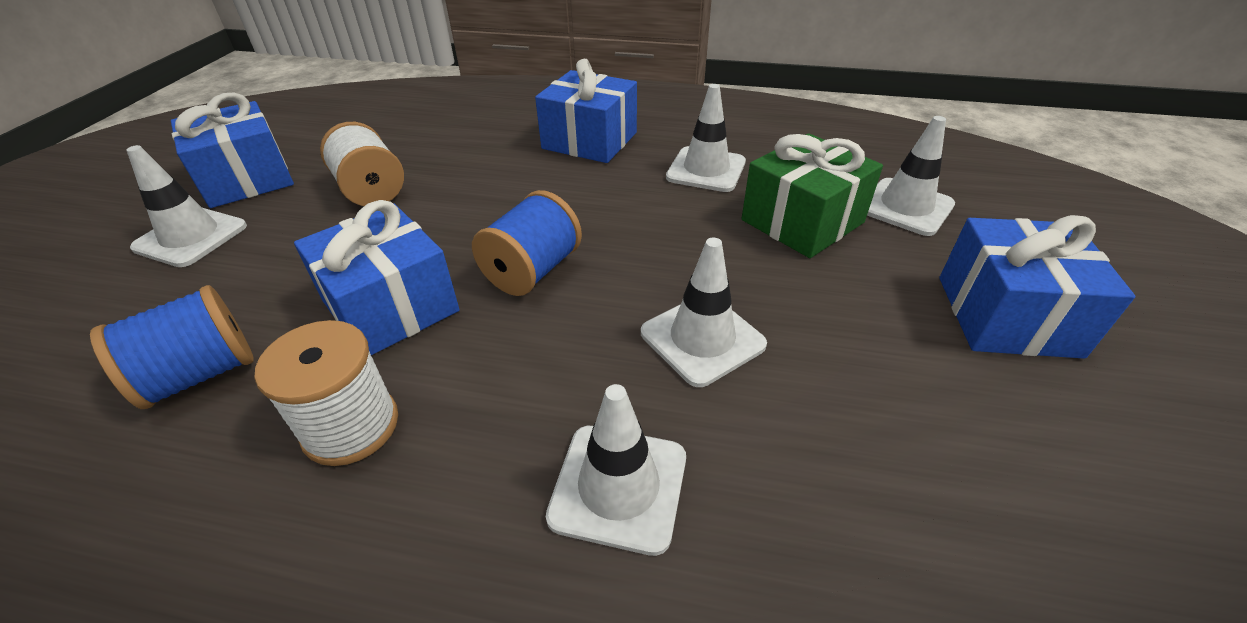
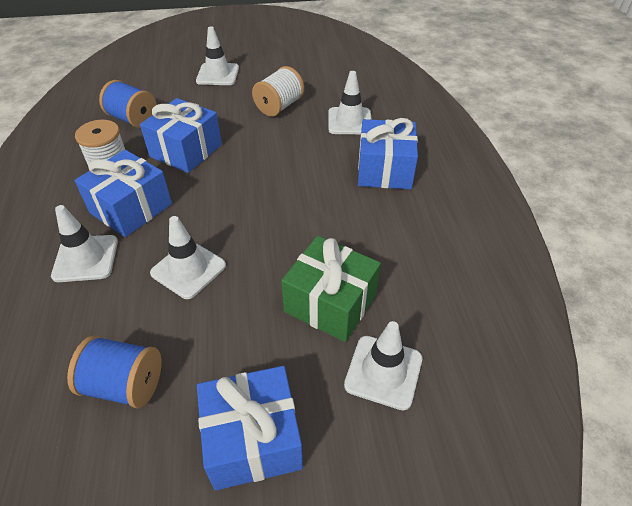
camera: 70 degrees right, 5 degrees up
blue gift [171,93,294,208] -> blue gift moved to [74,150,172,237]
blue spool [472,190,582,296] -> blue spool moved to [67,335,161,408]
white traffic cone [666,84,746,192] -> white traffic cone moved to [329,71,372,134]

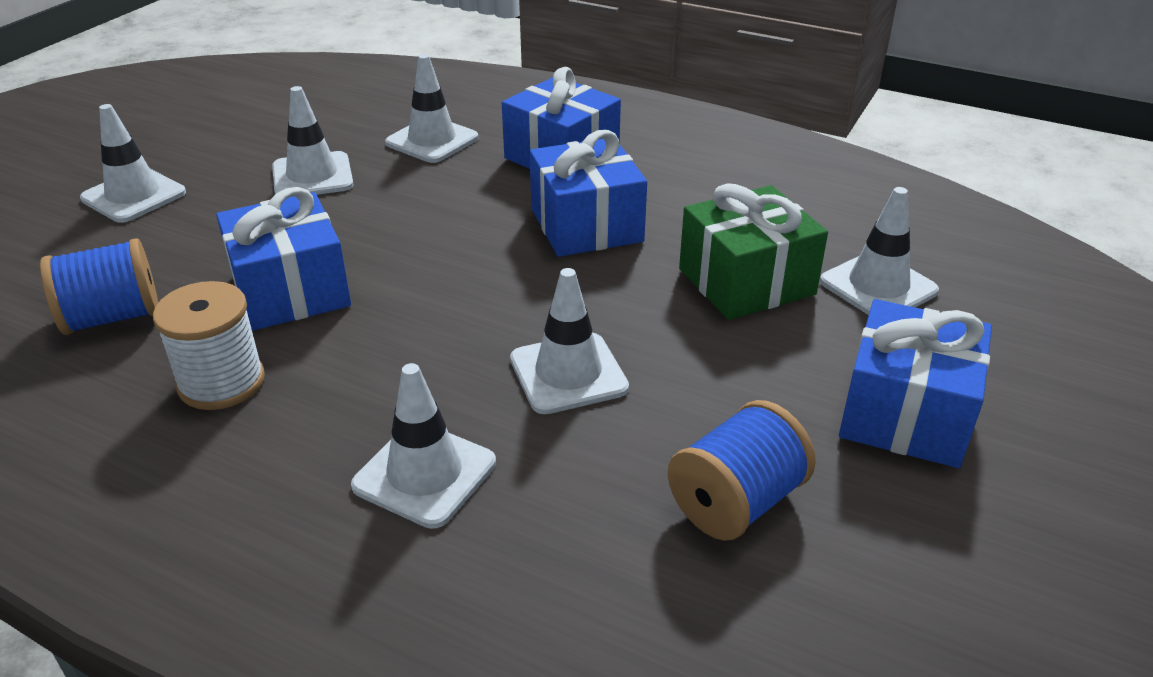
camera: 55 degrees left, 10 degrees down
blue gift [74,150,172,237] -> blue gift moved to [530,130,647,257]
white spool [252,66,304,117] -> white traffic cone [272,86,354,195]

